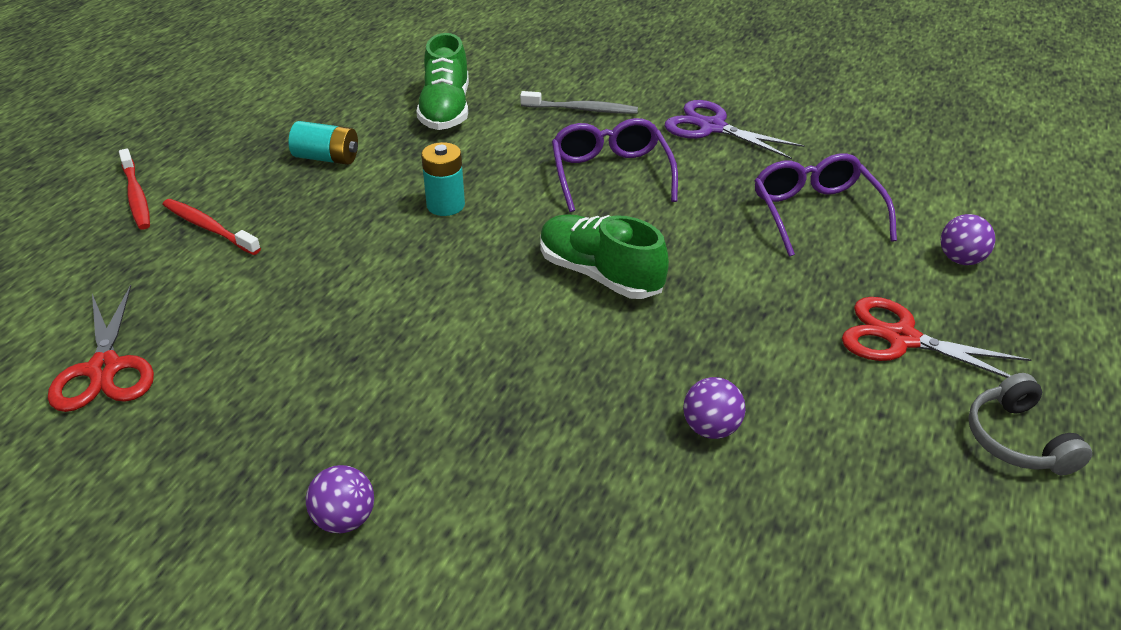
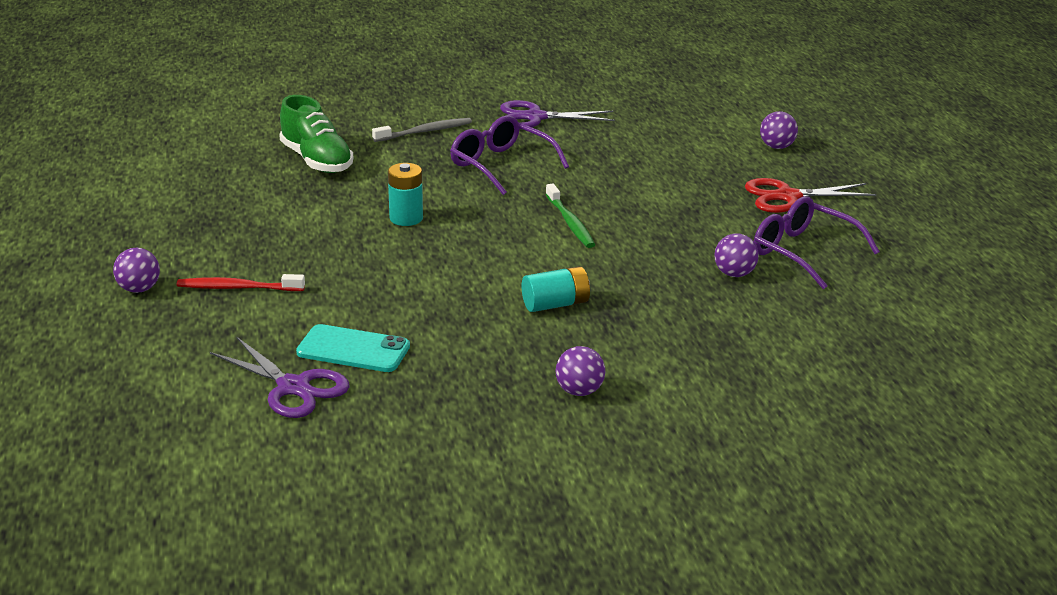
camera: 35 degrees left, 10 degrees down
red scissors [48,285,154,412] -> purple scissors [210,336,350,418]
red toothbrush [119,148,150,230] -> purple ball [113,247,160,293]
turquoise battery [288,121,358,165] -> turquoise battery moved to [522,266,590,312]
green shoe [540,215,669,299] -> green toothbrush [546,183,595,248]
purple glasses [754,153,897,257] -> purple glasses moved to [754,196,880,289]
grey headphones [968,373,1092,475] -> none
none -> turquoise phone [296,324,410,372]

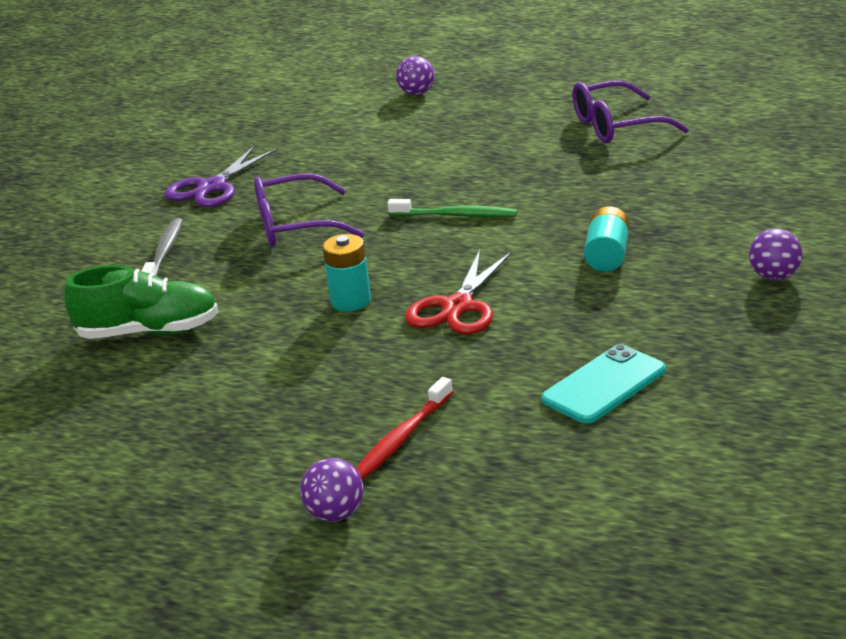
camera: 55 degrees left, 0 degrees up
purple scissors [210,336,350,418] -> none
purple ball [714,233,759,277] -> none
red scissors [745,178,876,213] -> red scissors moved to [405,250,512,334]

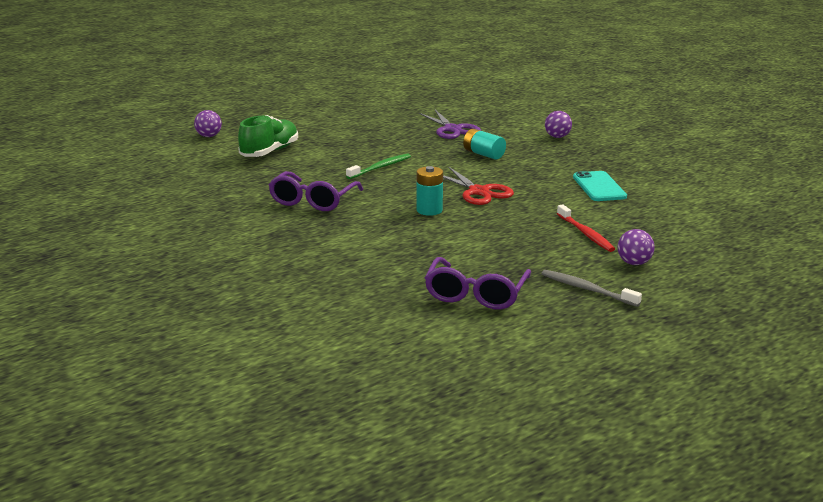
camera: 60 degrees left, 5 degrees down
green shoe [64,265,219,339] -> green shoe moved to [238,115,298,157]
grey toothbrush [142,218,183,276] -> grey toothbrush moved to [541,270,642,307]
purple scissors [165,146,278,207] -> purple scissors moved to [419,110,481,139]
purple glasses [573,81,689,143] -> purple glasses moved to [425,257,531,310]

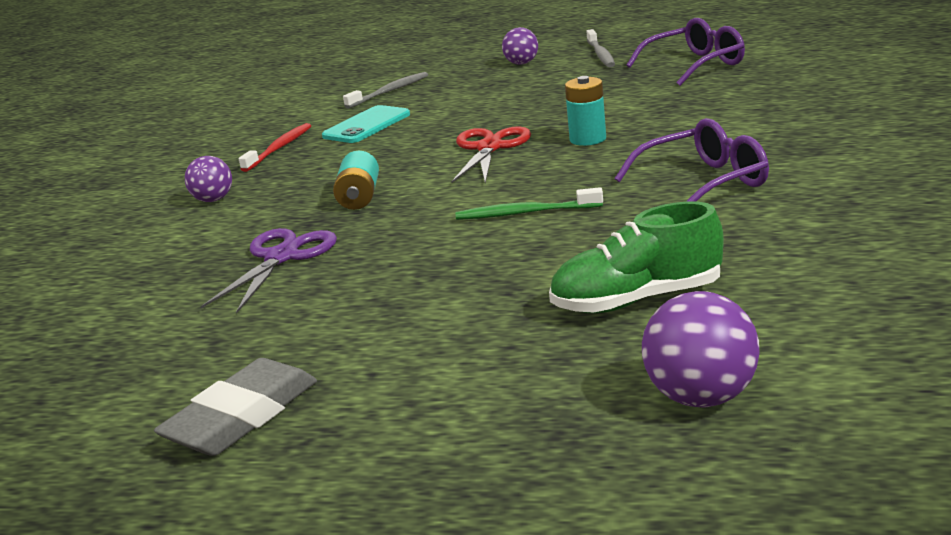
camera: 130 degrees left, 0 degrees up
purple ball [194,110,222,137] -> purple ball [642,291,760,407], size x1.54
red toothbrush [557,204,615,252] -> red toothbrush moved to [239,123,311,172]
none -> grey eraser [154,358,317,456]
none -> grey toothbrush [343,72,428,109]

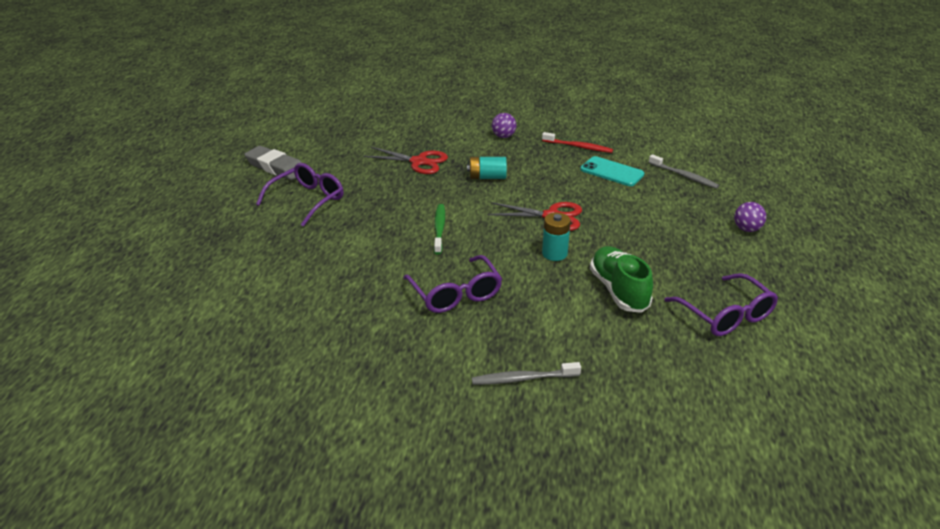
camera: 85 degrees right, 10 degrees up
purple scissors [201,228,337,313] -> red scissors [363,147,448,174]
green shoe [549,201,724,313] -> green shoe moved to [590,246,653,313]
grey toothbrush [586,29,615,67] -> grey toothbrush moved to [472,362,581,385]
purple ball [642,291,760,407] -> none
none -> purple glasses [256,163,344,227]

